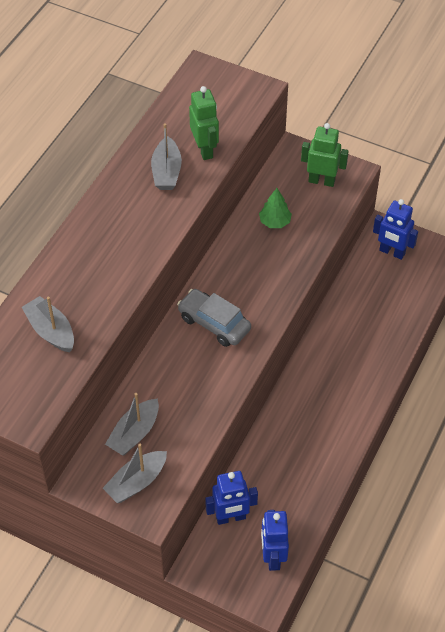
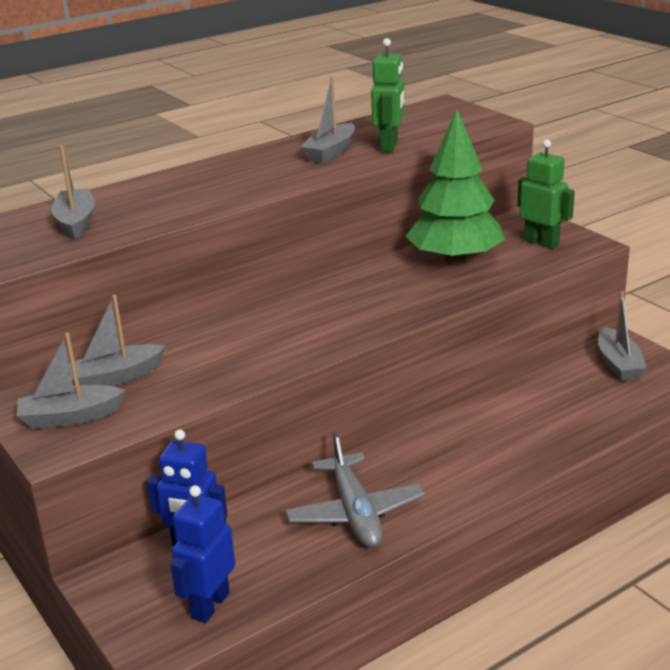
camera: 30 degrees right, 25 degrees down
grey car [177,289,251,347] -> none
green tree [259,188,292,228] -> green tree [405,109,505,265], size x2.25
blue robot [373,199,418,260] -> grey boat [598,292,647,381]
none -> grey plane [286,432,425,548]

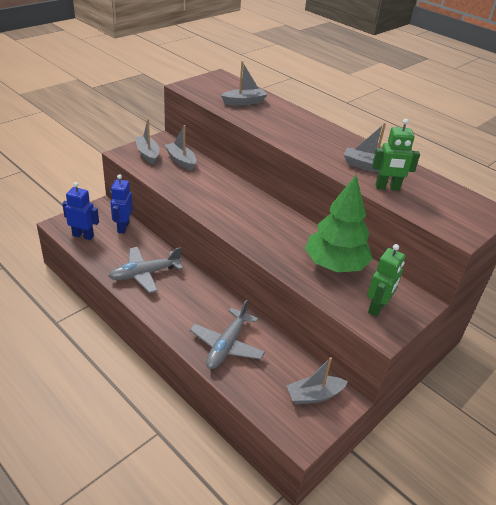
camera: 75 degrees right, 10 degrees up
none -> grey plane [190,300,265,369]

